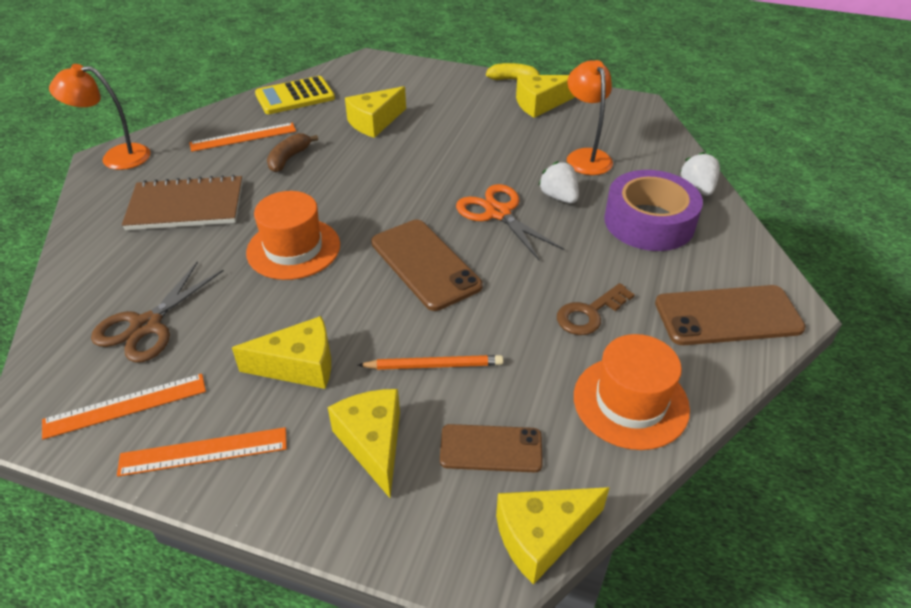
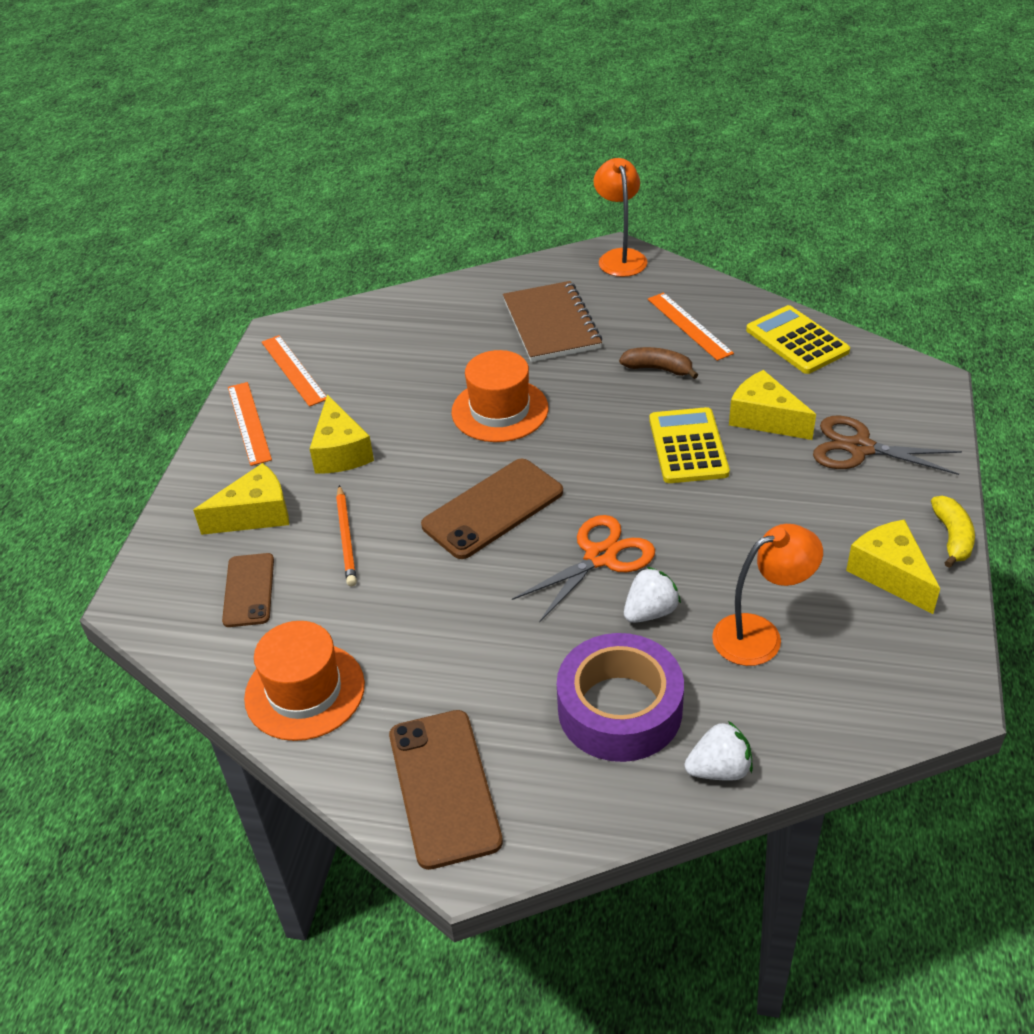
camera: 85 degrees right, 0 degrees up
brown scissors [91,261,224,362] -> brown scissors moved to [813,416,962,475]
yellow cheese [496,487,610,585] -> none
brown key [557,283,635,335] -> none
none -> yellow calculator [649,407,730,483]

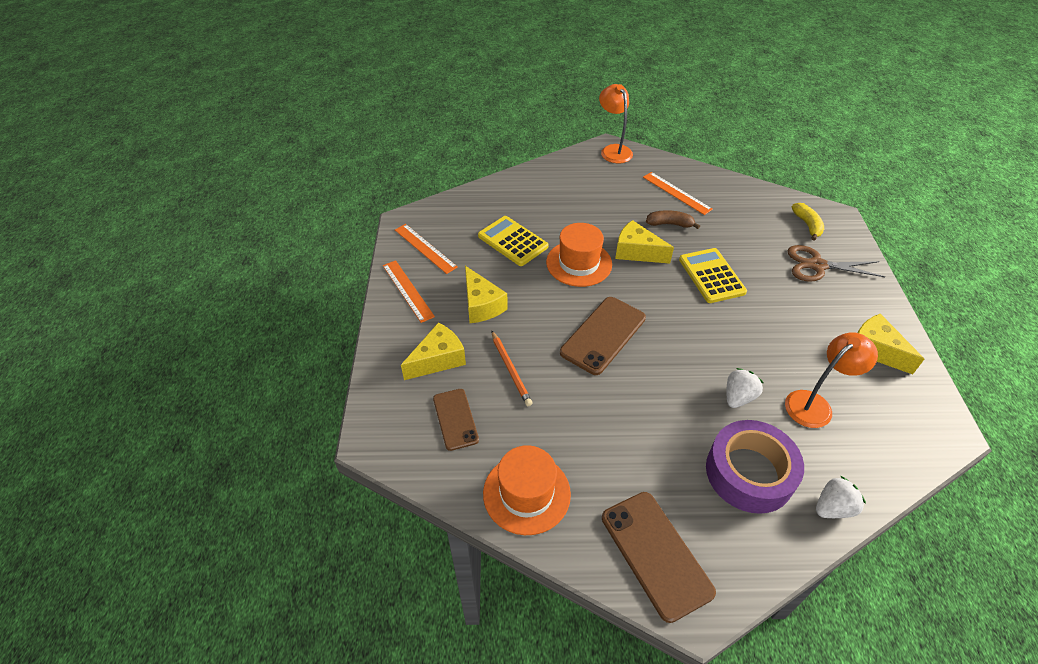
camera: 15 degrees left, 5 degrees up
brown notebook [503,281,602,362] -> none
orange scissors [512,515,655,623] -> none
yellow cheese [729,370,816,440] -> yellow cheese moved to [615,220,674,264]
yellow calculator [746,305,850,374] -> yellow calculator moved to [478,216,548,266]
yellow banana [931,496,975,568] -> yellow banana moved to [792,203,824,241]

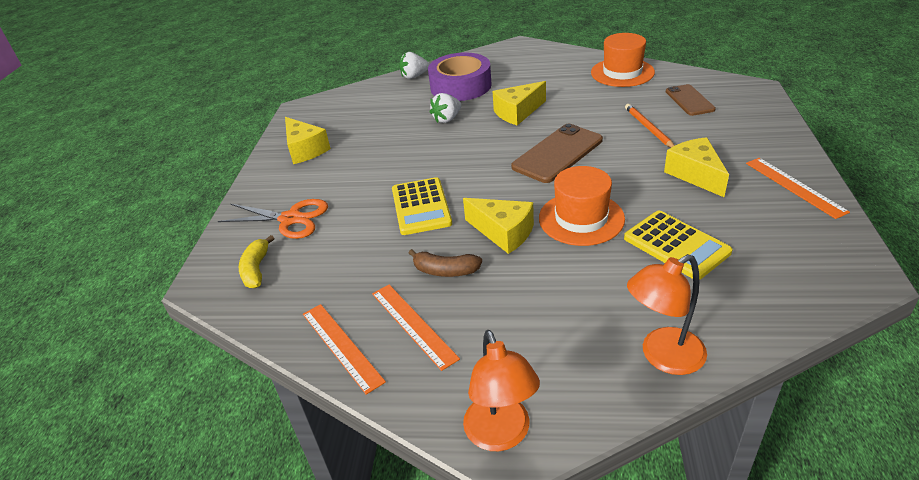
camera: 170 degrees left, 10 degrees down
orange ruler [395,224,458,274] -> orange ruler moved to [303,304,386,395]
yellow cheese [401,322,466,380] -> yellow cheese moved to [493,81,546,125]
brown phone [602,492,716,623] -> none
orange lamp [785,332,878,428] -> orange lamp moved to [627,254,707,375]
brown scissors [788,245,885,282] -> orange scissors [218,199,328,239]

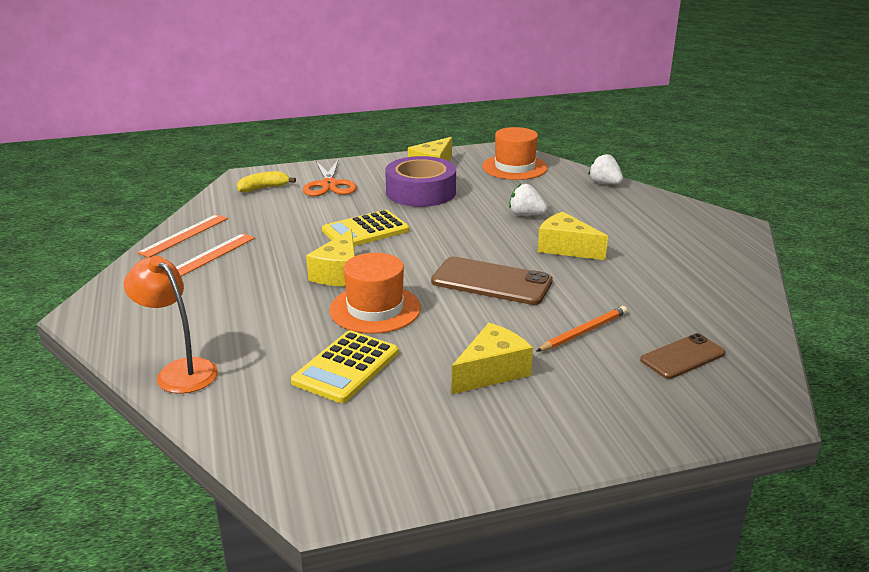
camera: 65 degrees right, 10 degrees down
brown banana [409,249,482,277] -> none
purple tape [428,53,492,101] -> purple tape moved to [385,156,456,207]
orange lamp [463,330,540,451] -> none
orange hat [591,33,655,87] -> orange hat moved to [482,127,548,180]
orange ruler [746,158,850,219] -> none

